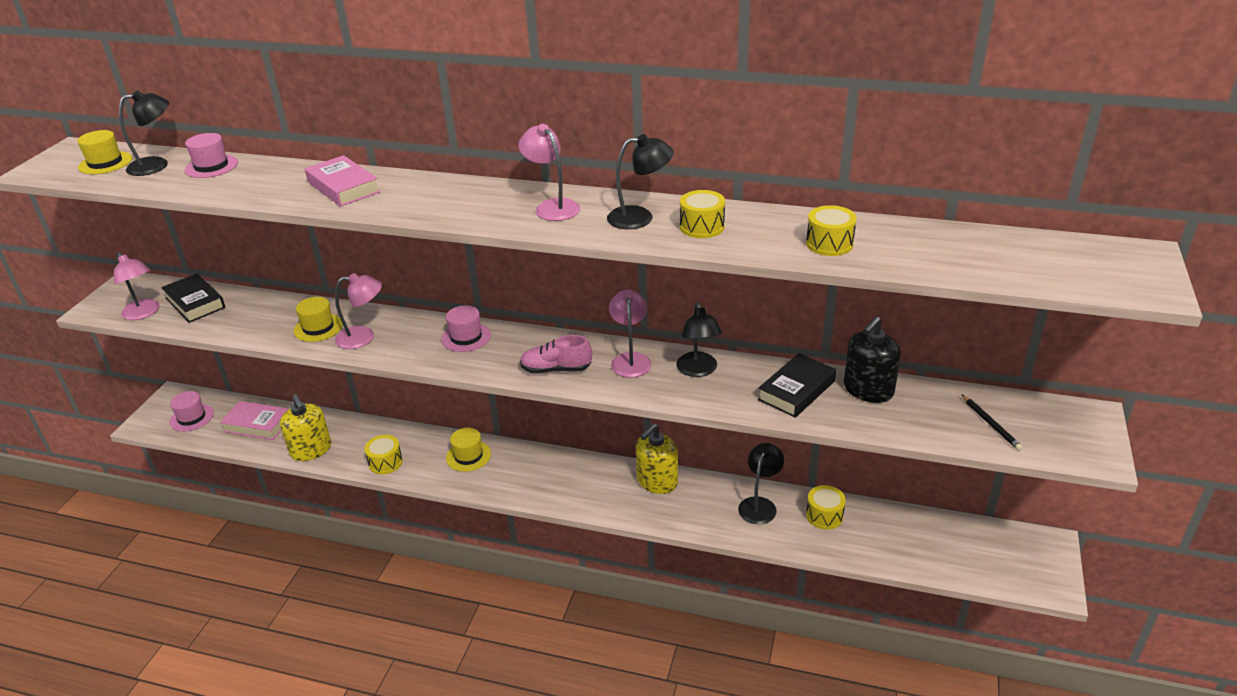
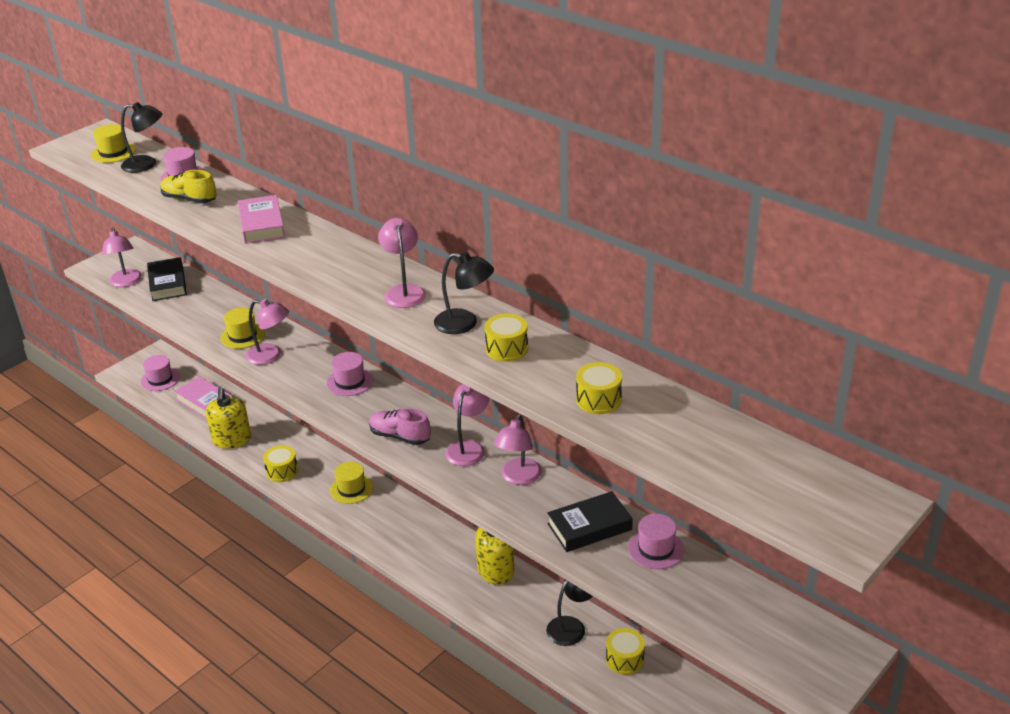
camera: 25 degrees right, 0 degrees up
black lamp [676,303,722,377] -> pink lamp [494,414,542,485]
black soap dispenser [844,316,901,403] -> pink hat [628,514,684,569]
black pencil [961,394,1023,451] -> none
none -> yellow shoe [161,170,217,203]

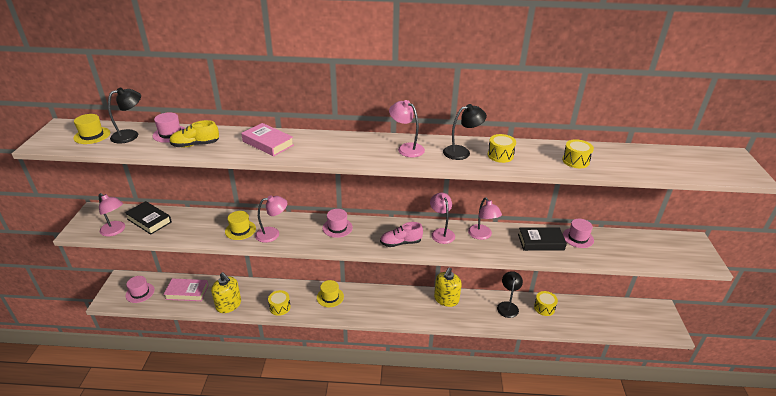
camera: 40 degrees left, 0 degrees up
black book [547,491,633,552] -> black book turned 60 degrees clockwise [518,227,567,251]

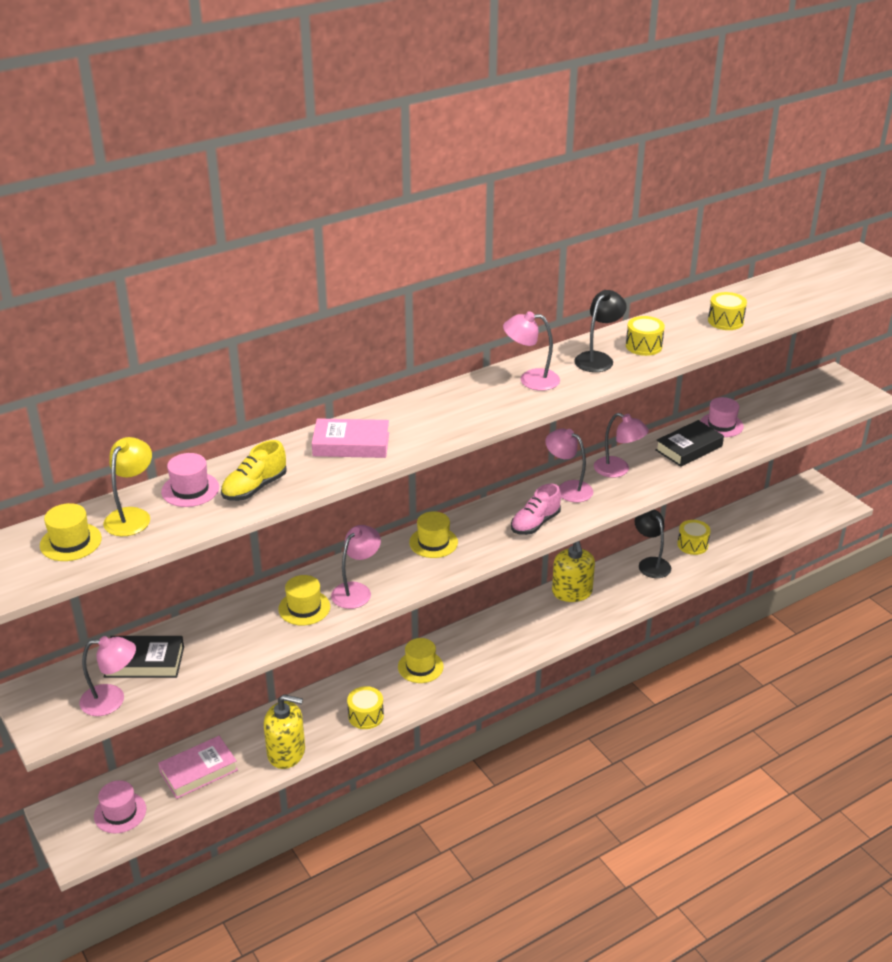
camera: 35 degrees left, 0 degrees up
black lamp [108,88,141,144] -> yellow lamp [103,437,152,536]
pink hat [323,209,353,238] -> yellow hat [409,511,458,558]

